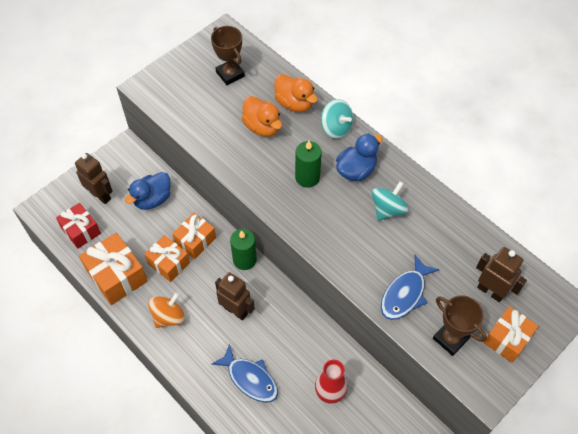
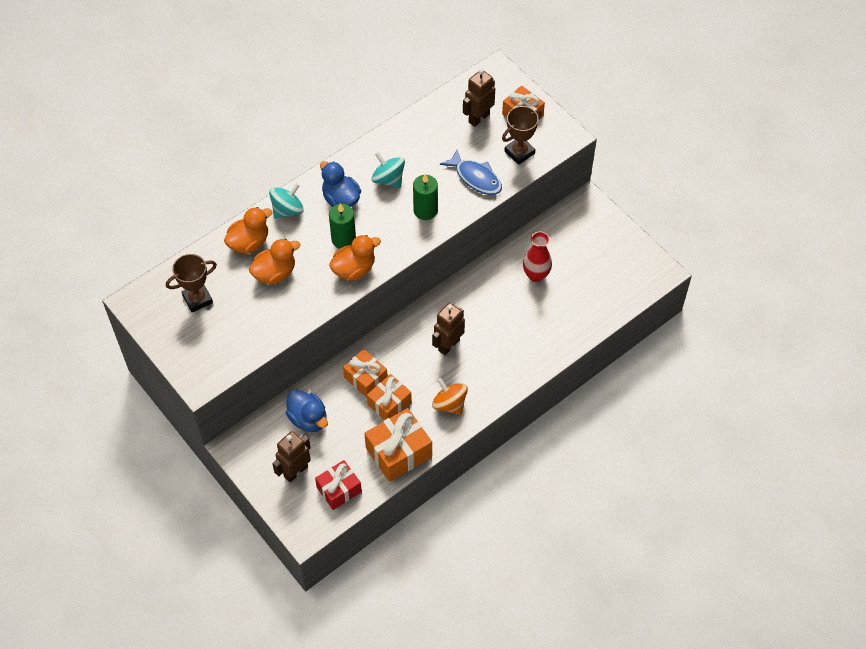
camera: 85 degrees left, 0 degrees up
blue fish [211,344,278,403] -> none
green candle [230,229,257,270] -> green candle moved to [413,174,438,220]
none -> orange duck [329,235,381,281]

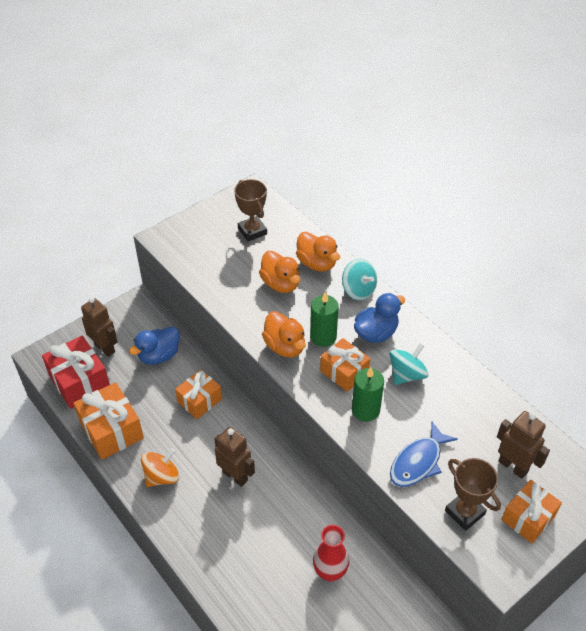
camera: 90 degrees right, 10 degrees down
red gift [315,460,362,510] -> red gift [42,336,110,409], size x1.50
orange gift [367,374,412,420] -> orange gift moved to [320,338,370,392]

